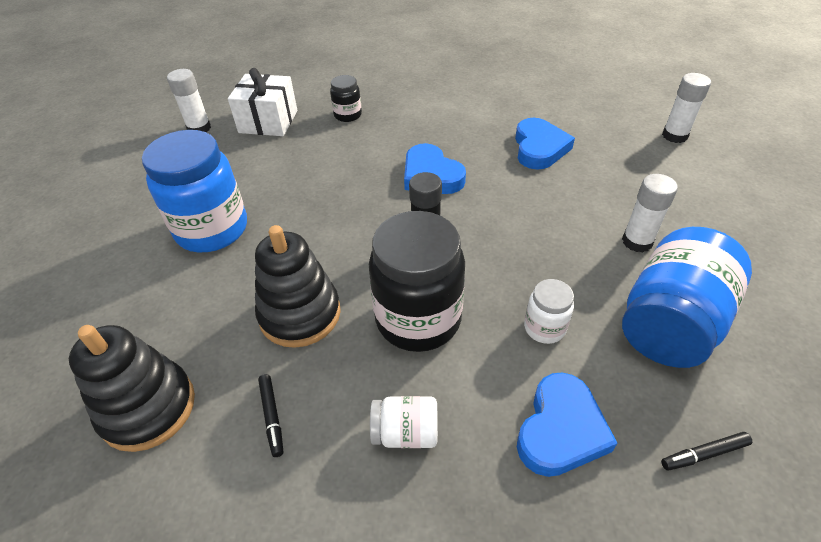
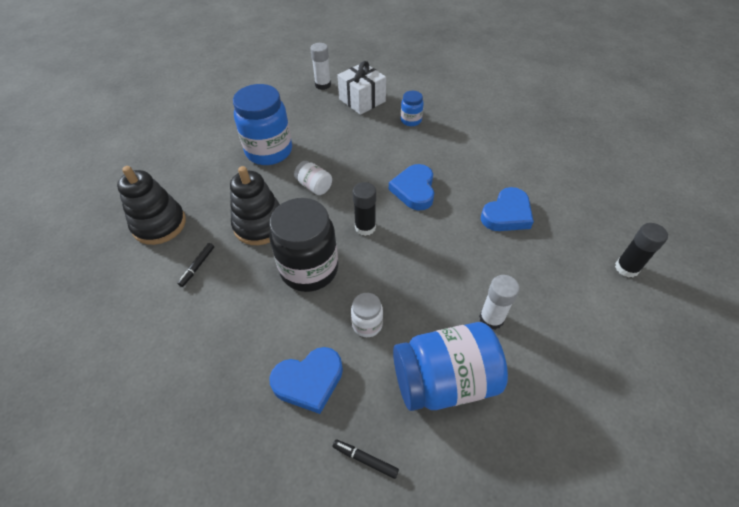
camera: 40 degrees right, 5 degrees up
black jar [330,75,362,122] -> blue jar [401,91,424,126]
white jar [370,396,438,448] -> white jar moved to [294,161,332,195]
white glue stick [662,73,711,143] -> black glue stick [615,223,668,278]

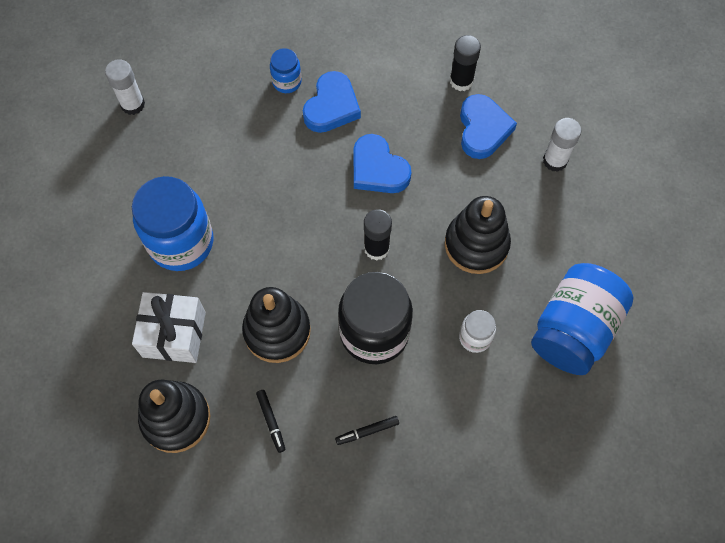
camera: 45 degrees left, 15 degrees up
blue heart [269,347,343,414] -> blue heart moved to [303,71,361,133]
white jar [294,161,332,195] -> none
black marker [333,439,399,479] -> black marker moved to [335,416,399,445]
white gift [337,61,386,115] -> white gift moved to [132,292,206,363]
white glue stick [479,275,520,330] -> white glue stick moved to [543,118,581,172]
black glue stick [615,223,668,278] -> black glue stick moved to [450,35,481,91]
none -> black stacking toy [445,196,511,274]

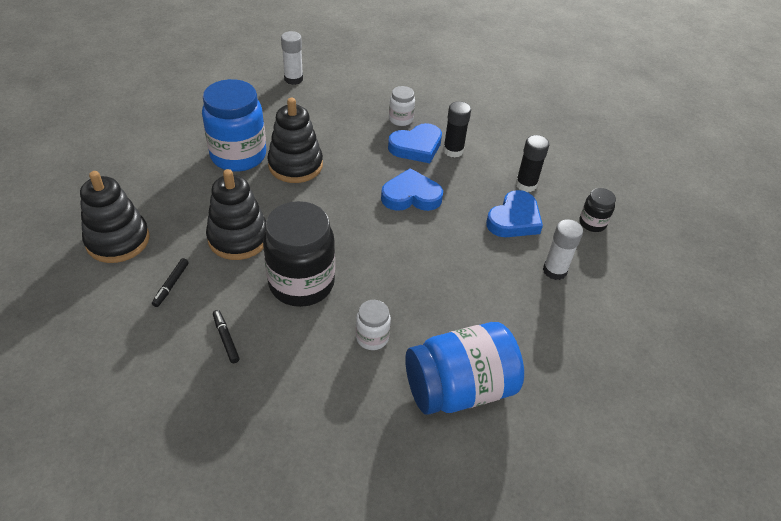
camera: 35 degrees right, 20 degrees down
white gift [132,292,206,363] -> none
blue jar [270,48,302,93] -> white jar [389,86,415,126]
black marker [335,416,399,445] -> black marker turned 45 degrees clockwise [213,310,240,363]
blue heart [354,134,412,193] -> blue heart turned 90 degrees clockwise [381,168,443,211]
black glue stick [364,209,392,261] -> black glue stick moved to [443,101,471,157]
black stacking toy [445,196,511,274] -> black stacking toy moved to [267,98,323,183]
none -> black jar [579,188,616,232]

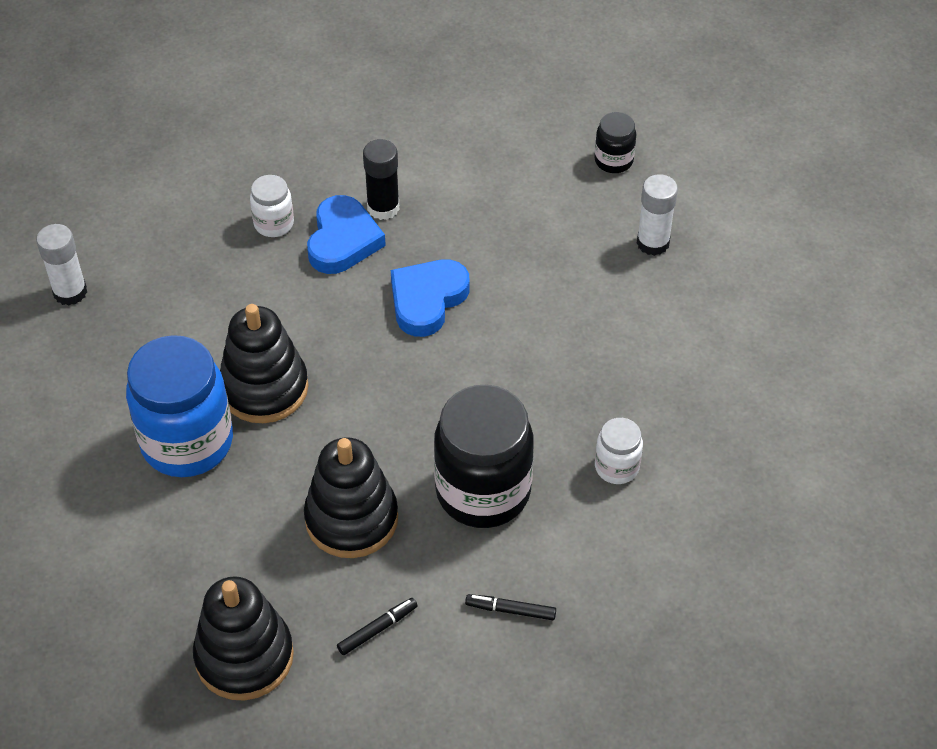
camera: 50 degrees left, 5 degrees up
black marker [152,258,189,307] -> black marker turned 90 degrees counterclockwise [337,598,418,655]
blue jar [405,322,524,415] -> none
blue heart [486,190,543,237] -> none
black glue stick [516,135,549,192] -> none

